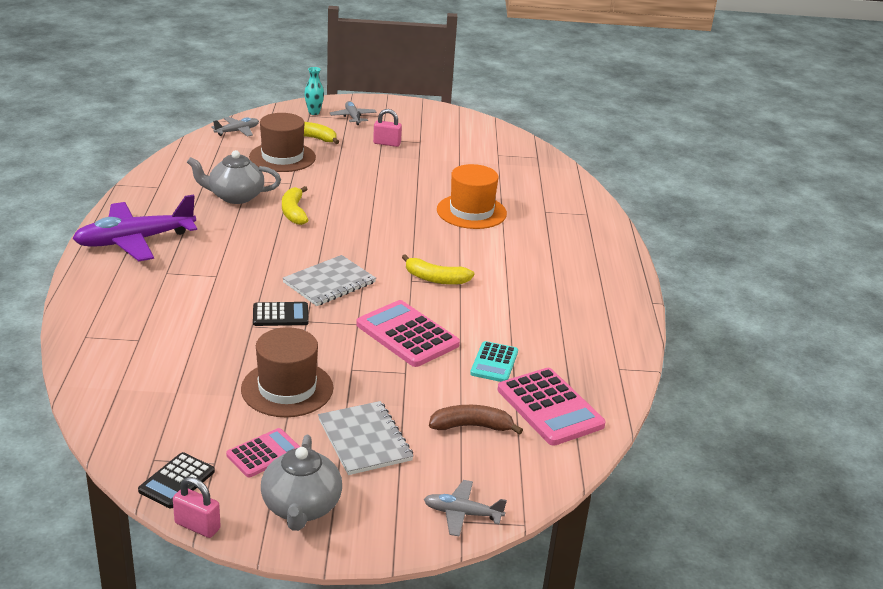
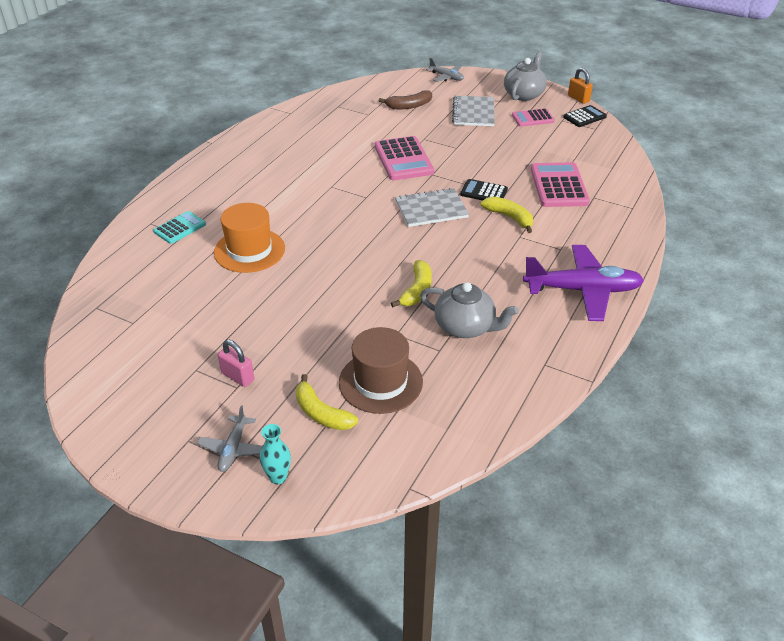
camera: 150 degrees left, 10 degrees up
pink padlock [173,477,221,538] -> orange padlock [568,68,593,104]
grey plane [211,117,259,137] -> none
brown hat [241,327,333,417] -> none
yellow banana [402,254,474,285] -> yellow banana moved to [481,196,533,233]
brown banana [429,405,523,435] -> brown banana turned 45 degrees counterclockwise [379,90,432,109]
turquoise calculator [470,341,518,382] -> turquoise calculator moved to [153,211,206,244]
pink calculator [498,368,606,446] -> pink calculator moved to [531,162,590,207]

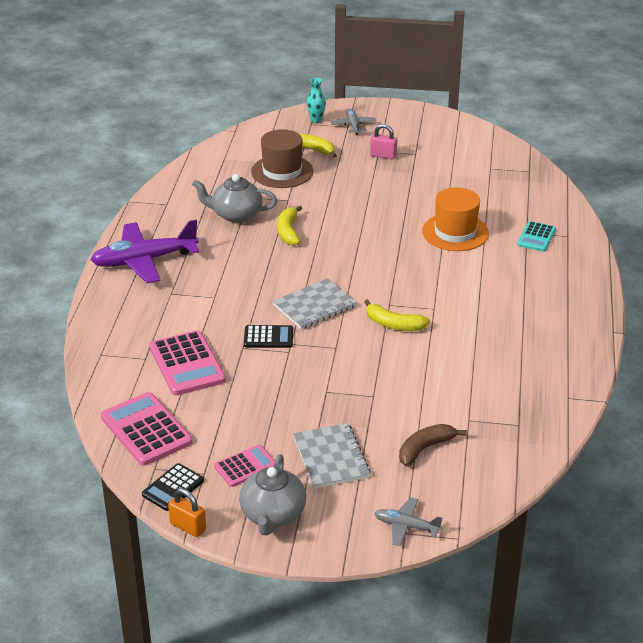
camera: 160 degrees right, 5 degrees down
pink calculator [375,136,434,180] -> pink calculator moved to [101,392,192,466]
yellow banana [481,196,533,233] -> yellow banana moved to [364,299,430,331]

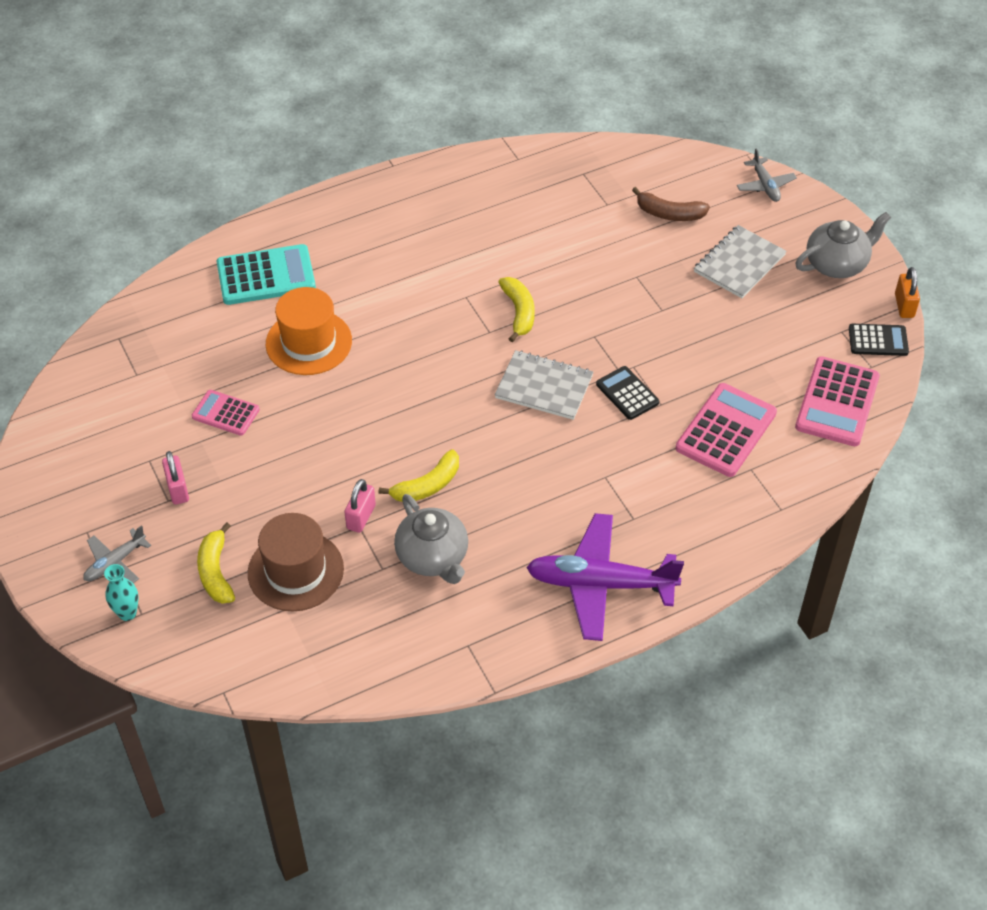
camera: 125 degrees left, 15 degrees up
purple plane [91,219,199,283] -> purple plane turned 150 degrees clockwise [526,513,684,641]
pink calculator [214,445,275,487] -> pink calculator moved to [192,390,260,436]
turquoise calculator [517,221,556,252] -> turquoise calculator [217,244,316,305], size x1.69
none -> pink padlock [344,479,376,533]

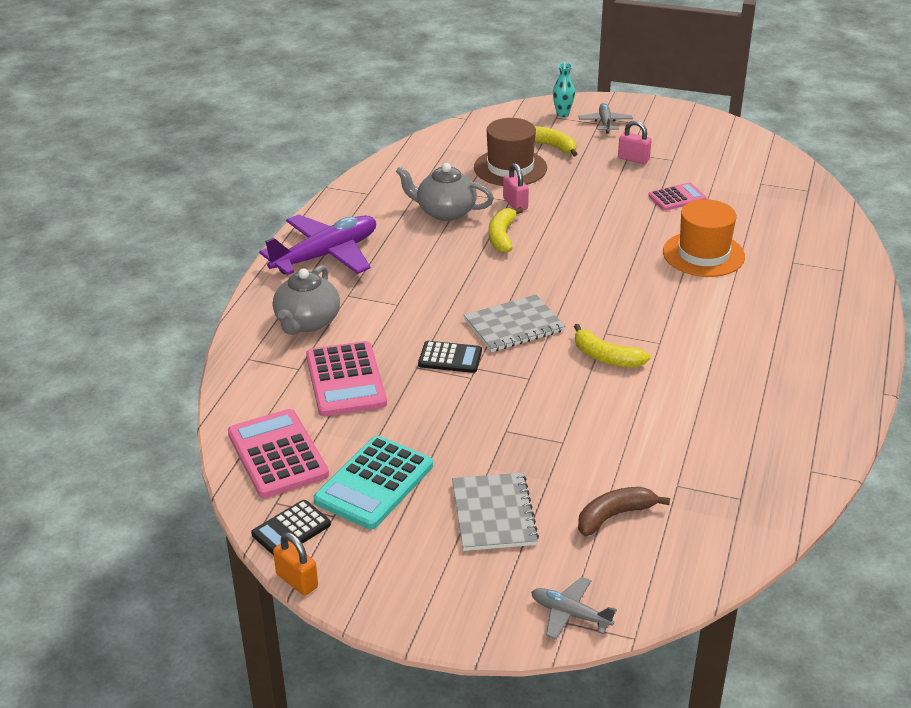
camera: 135 degrees right, 15 degrees down
turquoise calculator [217,244,316,305] -> turquoise calculator moved to [314,436,433,529]
grey teapot [796,212,891,278] -> grey teapot moved to [273,265,340,335]

